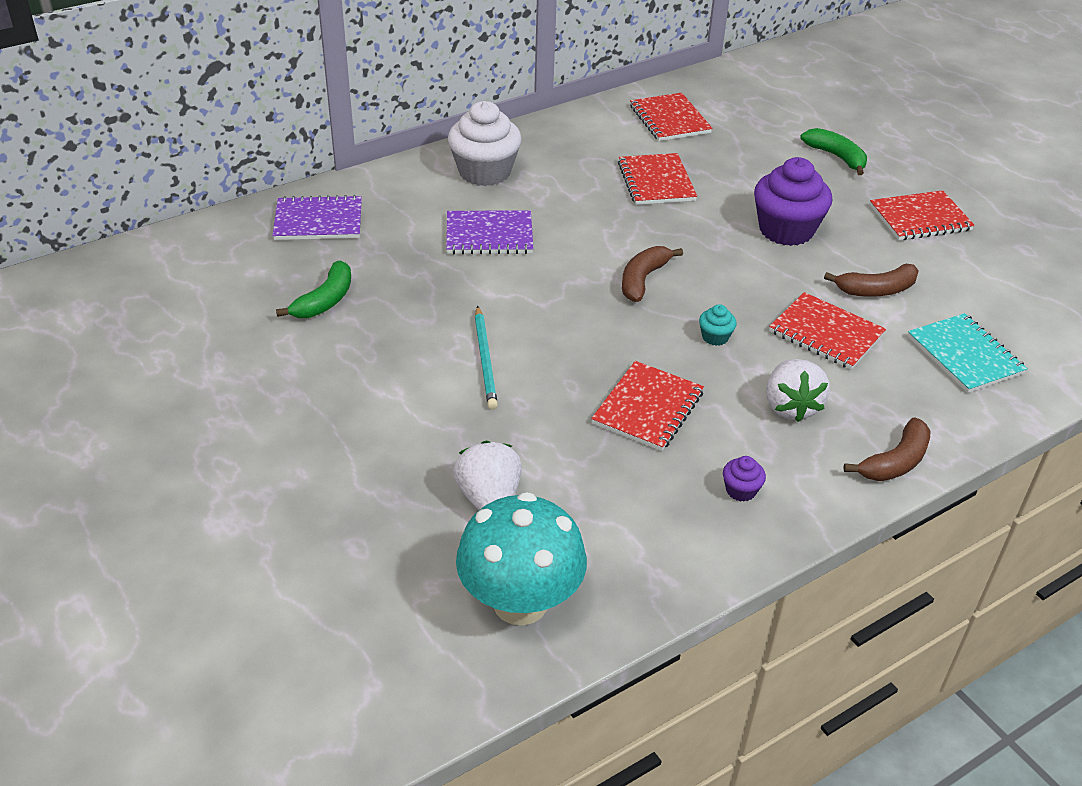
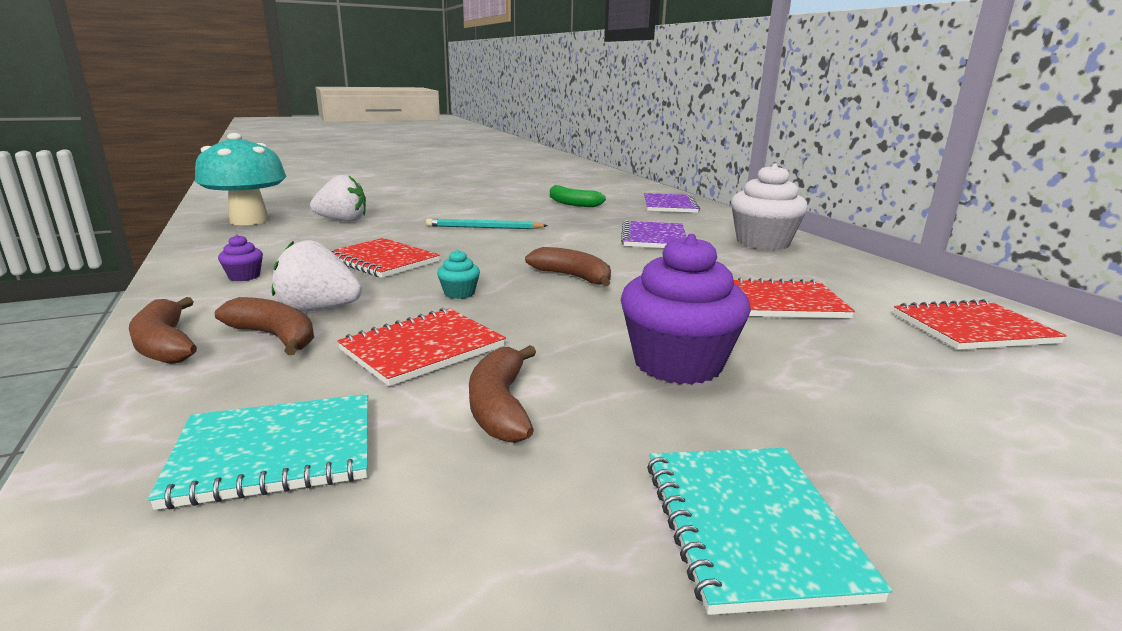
camera: 100 degrees right, 20 degrees down
green banana [800,128,867,175] -> none
red notebook [870,190,975,240] -> turquoise notebook [647,448,892,615]
none -> brown banana [215,297,314,355]

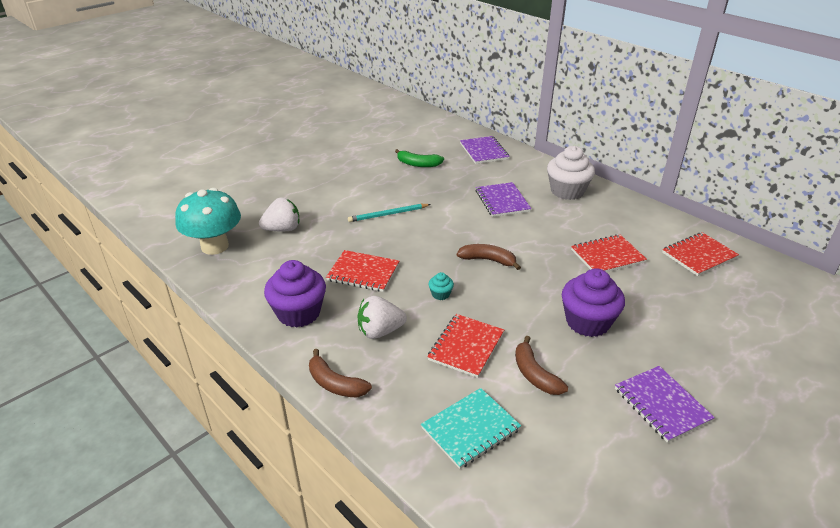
camera: 20 degrees left, 15 degrees up
brown banana [215,297,314,355] -> none
purple cupcake [218,235,263,281] -> purple cupcake [264,260,326,328], size x2.29
turquoise notebook [647,448,892,615] -> purple notebook [615,366,715,443]

